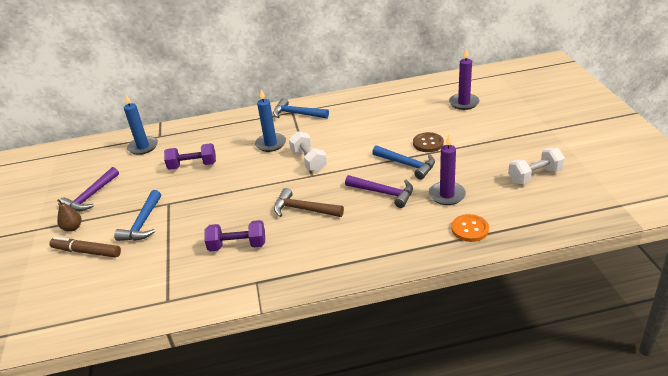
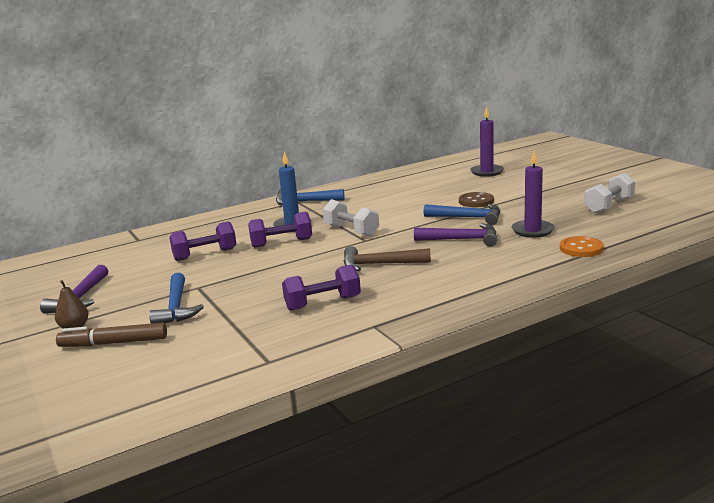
camera: 20 degrees left, 15 degrees down
blue candle [124,95,158,155] -> none
none -> purple dumbbell [248,212,312,248]

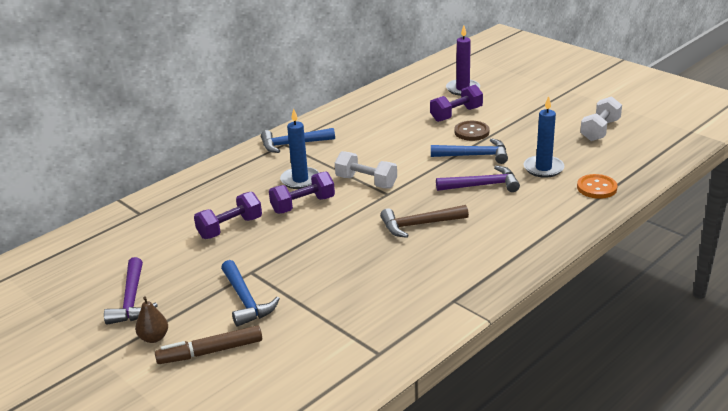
camera: 15 degrees left, 10 degrees up
purple dumbbell [282,264,361,311] -> purple dumbbell moved to [430,85,483,122]
purple candle [511,150,555,238] -> blue candle [523,96,565,178]

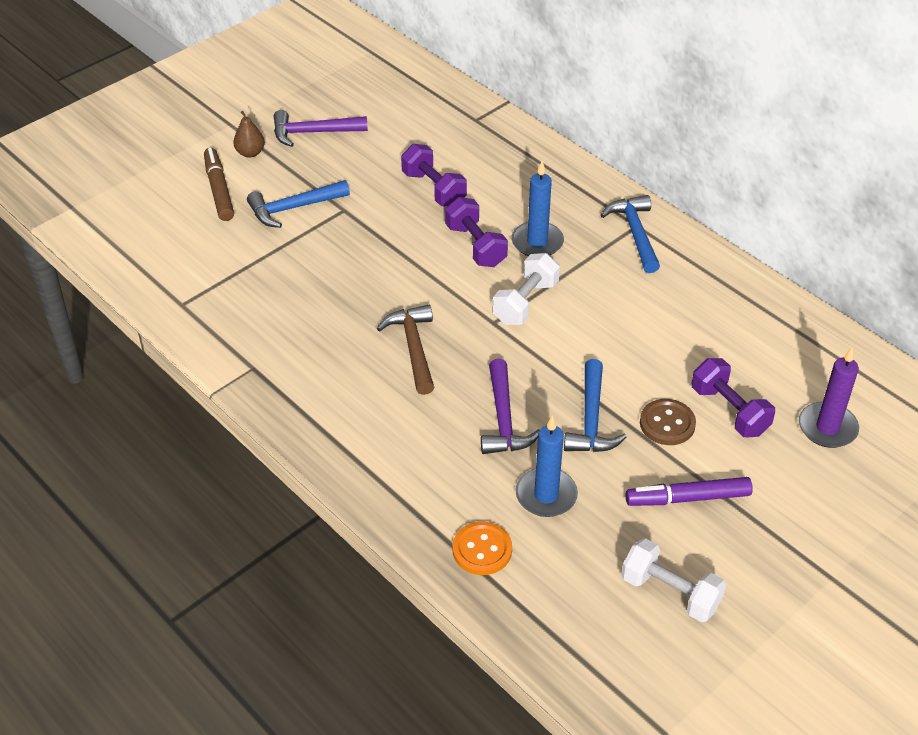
camera: 90 degrees right, 15 degrees up
none -> purple marker [626,477,753,506]

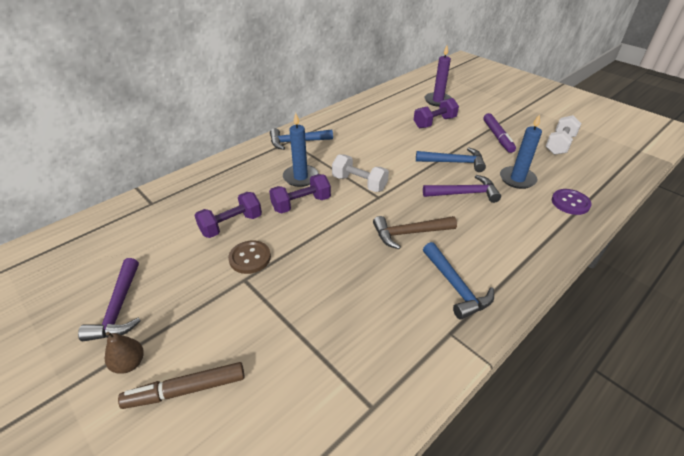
camera: 90 degrees left, 5 degrees down
blue hammer [247,180,350,228] -> blue hammer moved to [423,242,494,320]
orange button [452,522,512,575] -> purple button [552,189,592,215]
brown button [640,399,696,445] -> brown button moved to [228,240,271,274]

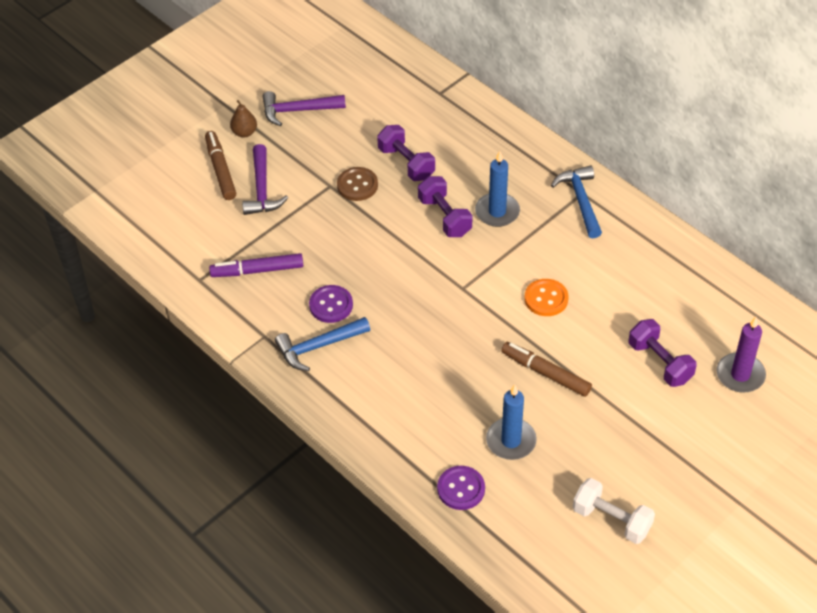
camera: 90 degrees right, 10 degrees up
white dumbbell [332,154,389,192] -> none
brown hammer [373,216,457,249] -> none
blue hammer [416,147,486,172] -> brown marker [501,342,592,397]
purple hammer [423,175,501,203] -> purple hammer moved to [242,144,288,215]
purple marker [483,113,516,153] -> purple marker moved to [209,253,304,277]
none -> purple button [309,285,353,323]
none -> orange button [525,279,569,316]

